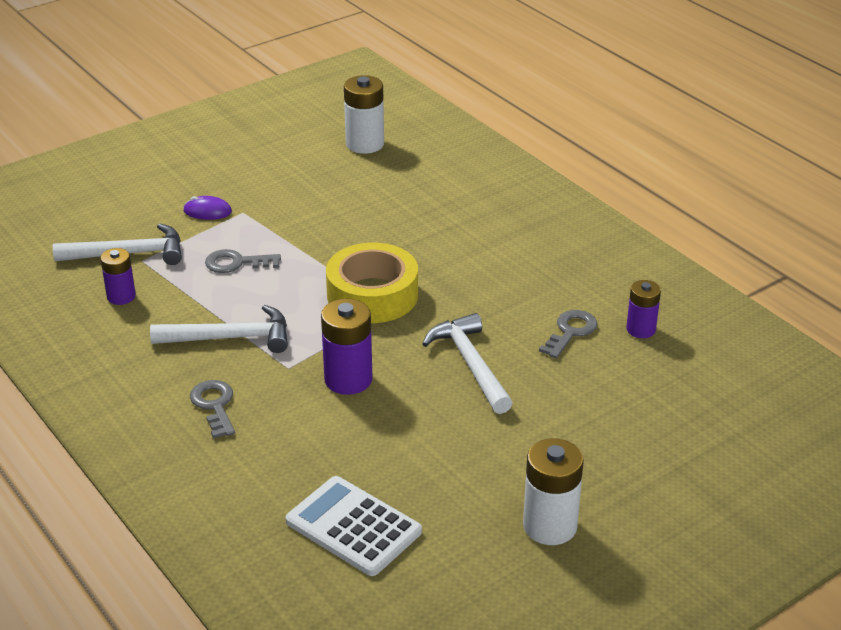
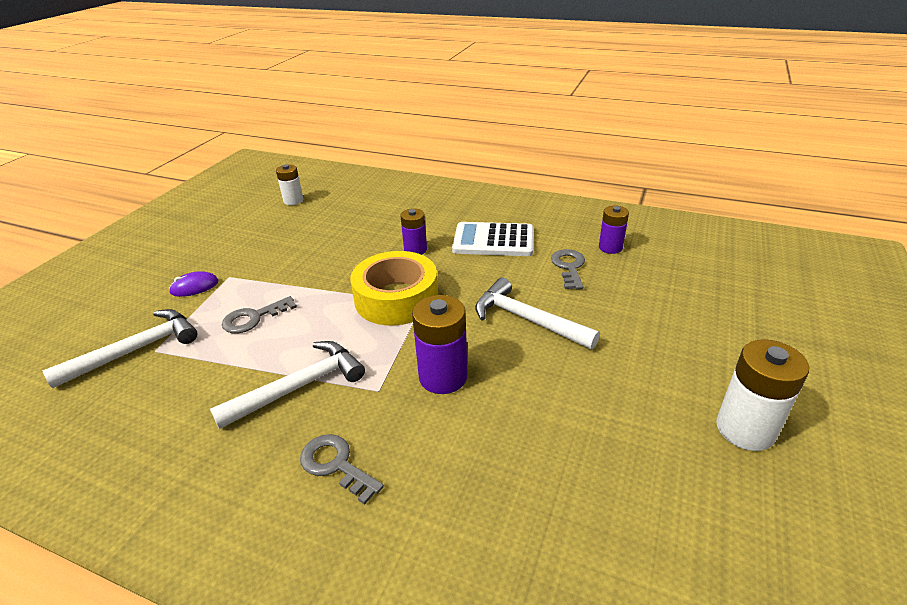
camera: 30 degrees left, 0 degrees up
purple battery [100,248,136,305] -> purple battery moved to [400,208,427,255]
white calculator [286,476,422,576] -> white calculator moved to [452,222,534,256]
white battery [344,75,384,154] -> white battery [276,164,304,205], size x0.64

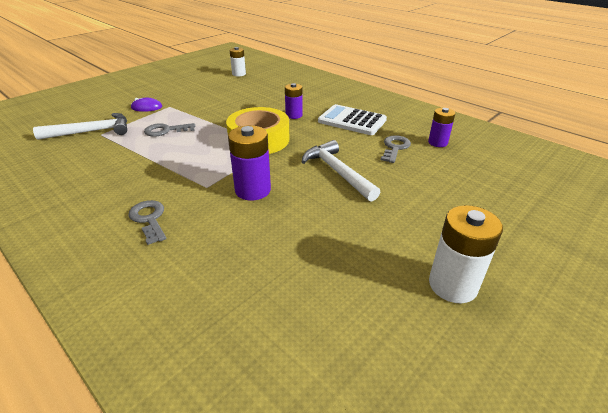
camera: 20 degrees right, 0 degrees up
white hammer [210,341,365,429] -> none

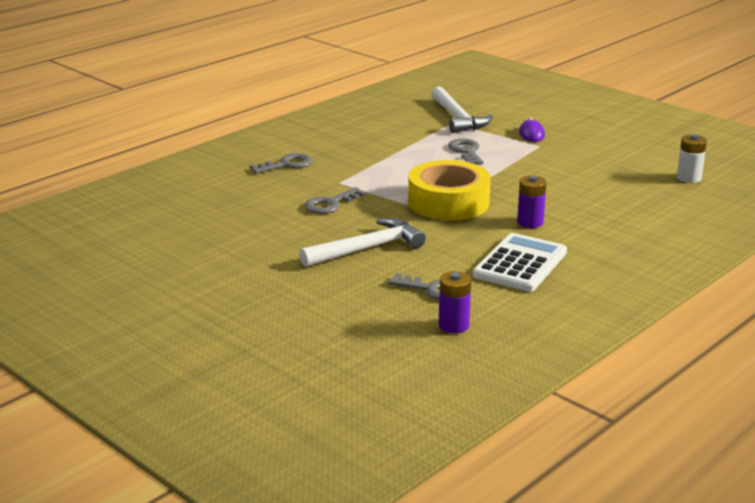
camera: 90 degrees right, 10 degrees down
purple battery [228,125,271,201] -> grey key [305,187,366,214]
white battery [429,205,503,303] -> none

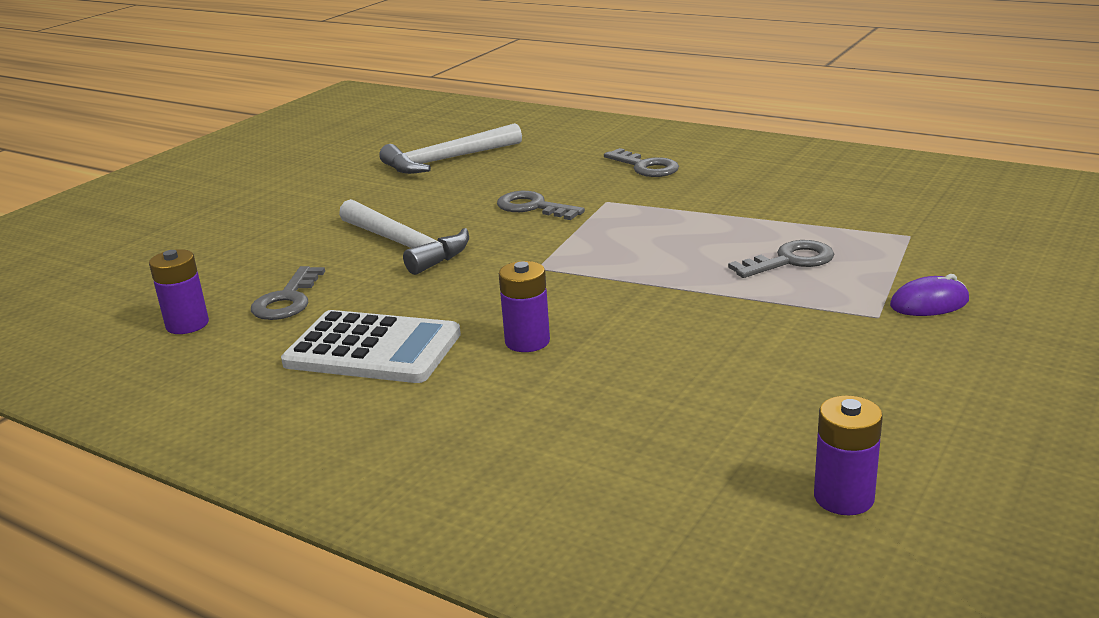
camera: 80 degrees right, 0 degrees up
yellow tape [408,160,491,221] -> none
white hammer [431,86,493,133] -> white hammer moved to [379,123,522,174]
white battery [677,134,707,183] -> purple battery [814,395,883,515]

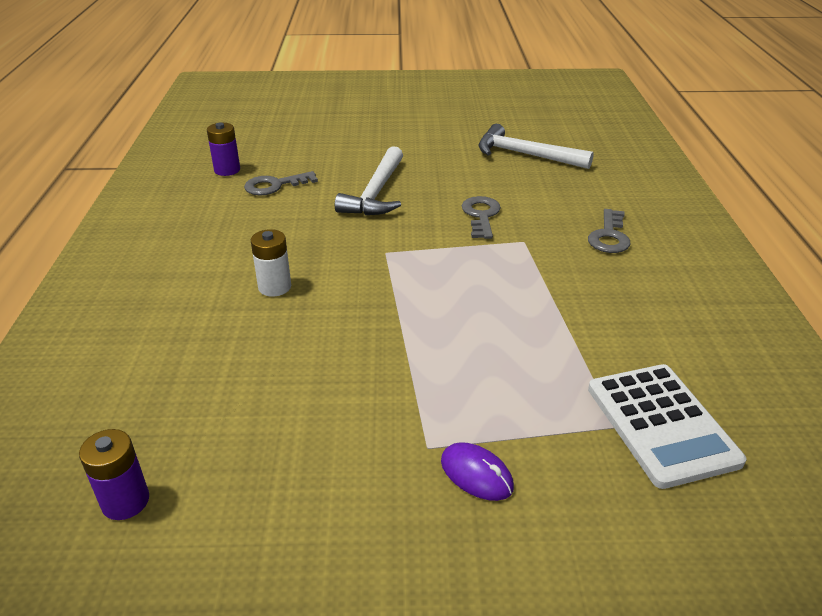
camera: 55 degrees right, 10 degrees up
white calculator [281,310,461,383] -> white calculator moved to [588,364,746,489]
purple battery [499,261,550,352] -> white battery [251,229,291,297]
grey key [728,240,834,278] -> none

